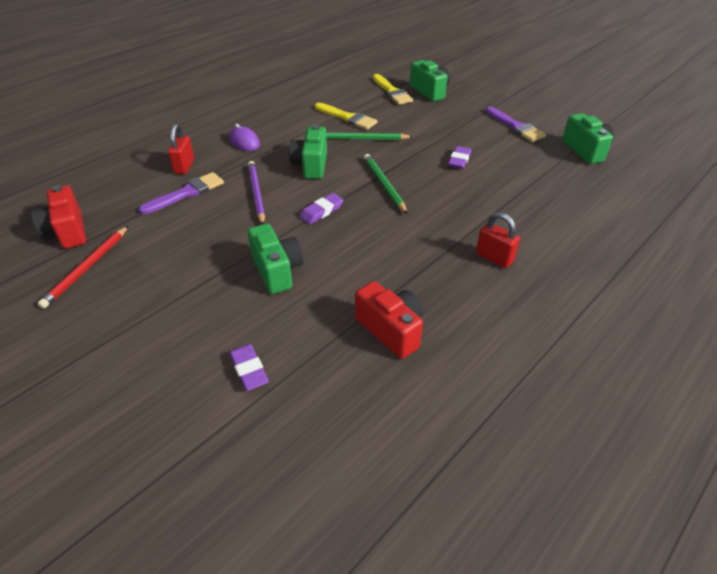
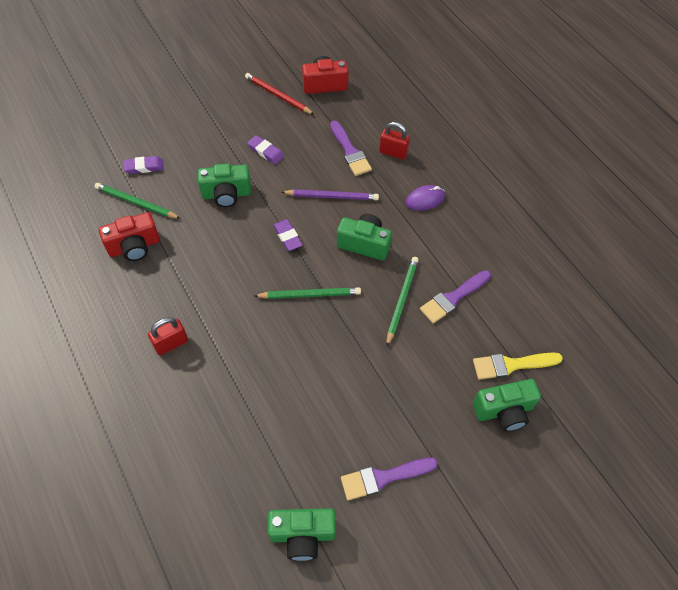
camera: 105 degrees right, 15 degrees up
yellow brush [315,103,378,130] -> purple brush [420,270,491,324]
purple eraser [448,146,471,169] -> purple eraser moved to [247,135,284,164]
none -> green pencil [95,183,181,219]

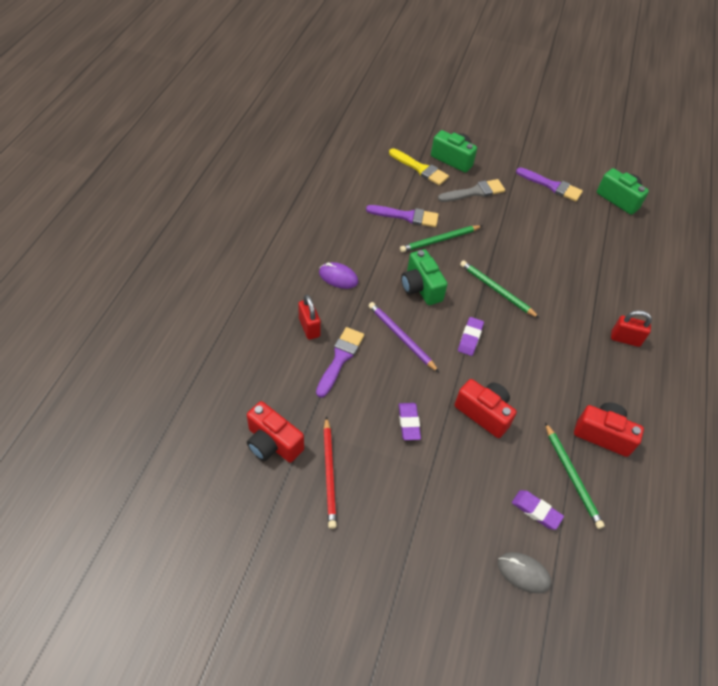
camera: 135 degrees left, 5 degrees down
green camera [198,164,251,207] -> red camera [455,379,517,438]
none -> grey brush [438,179,505,202]
none -> grey mouse [497,552,551,594]

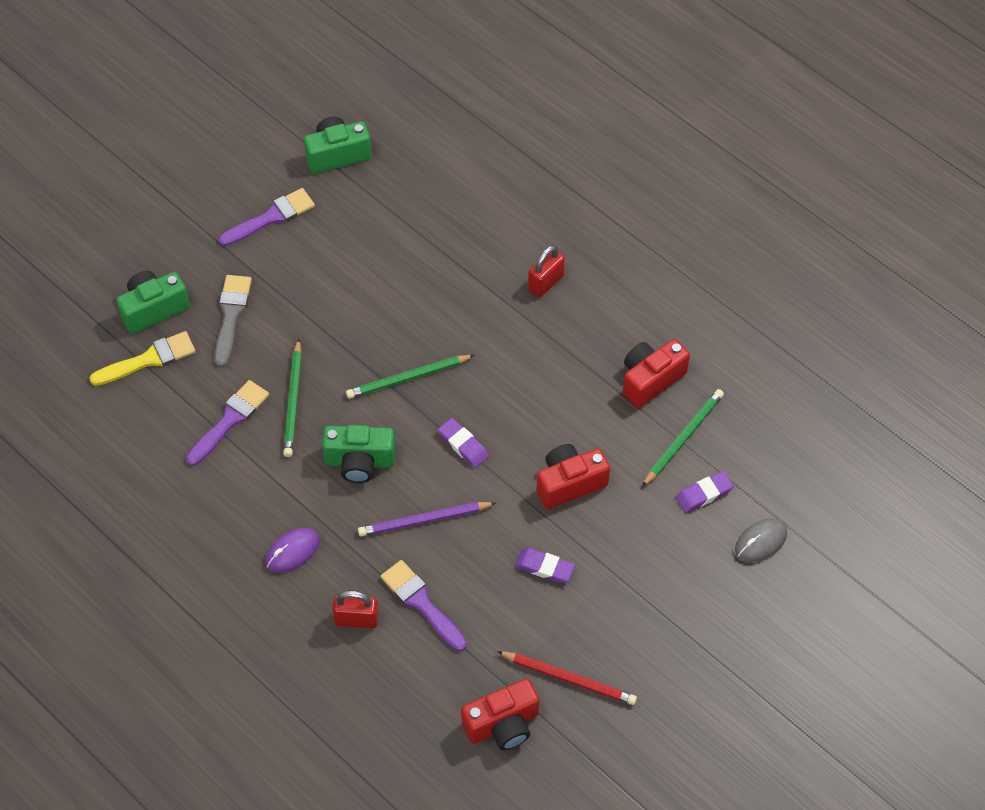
camera: 60 degrees left, 5 degrees up
green pencil [545,423,605,529] -> green pencil turned 60 degrees counterclockwise [642,389,724,487]

